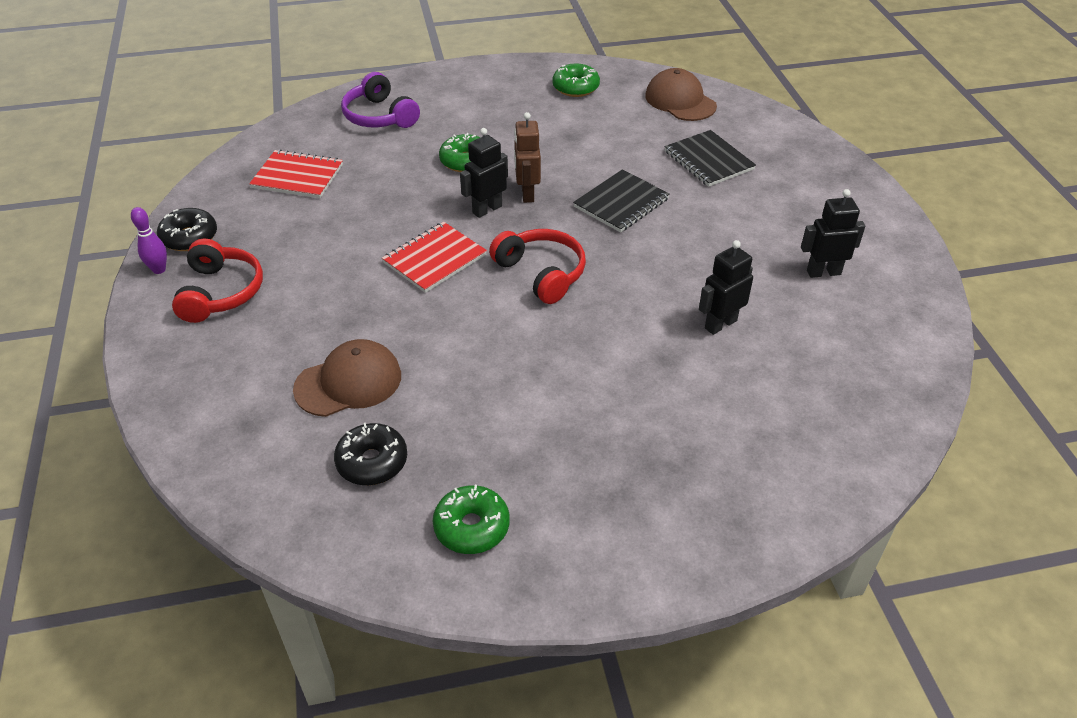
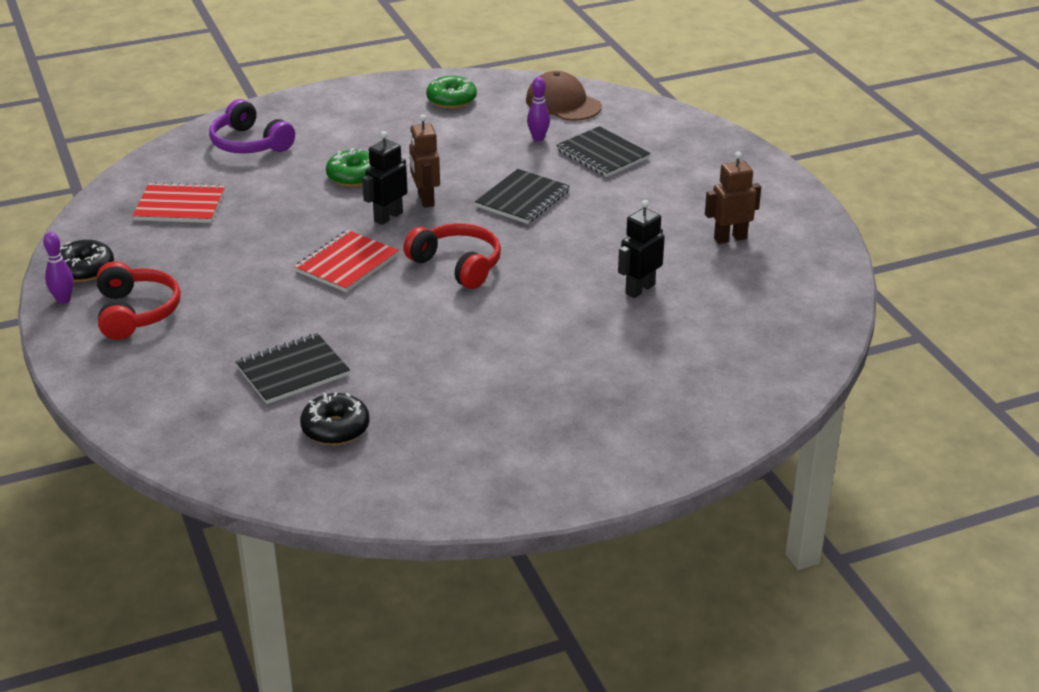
camera: 10 degrees left, 10 degrees down
brown cap [293,339,401,417] -> black notebook [235,333,350,404]
green donut [433,485,510,554] -> none
black robot [801,189,865,278] -> brown robot [705,151,761,244]
none -> purple bowling pin [527,77,550,141]

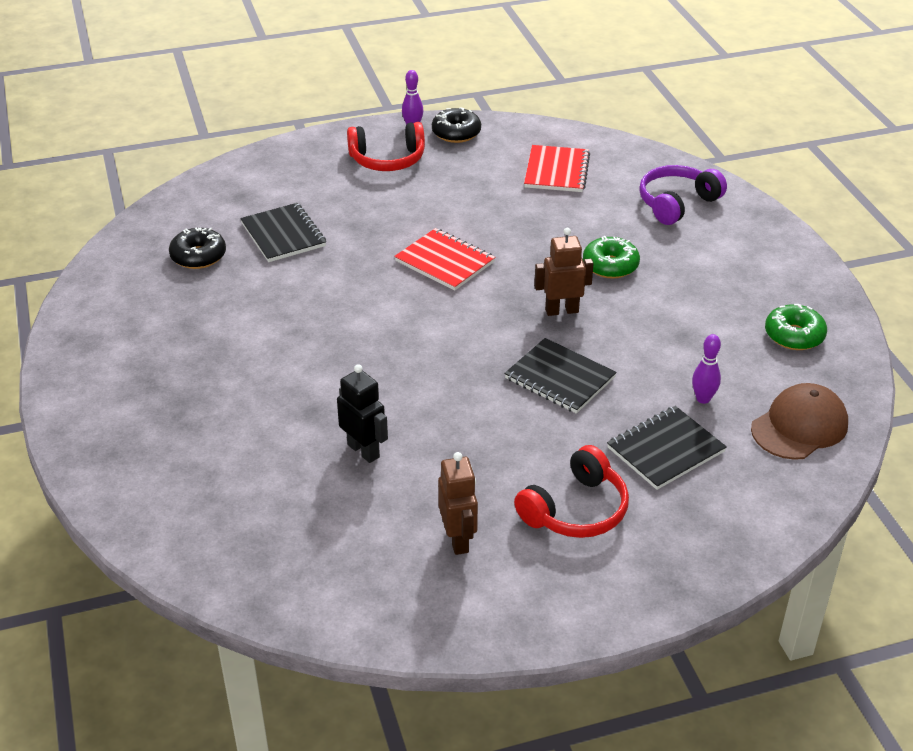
camera: 95 degrees right, 5 degrees up
black robot [362,131,408,225] -> none
red headphones [403,223,501,289] -> red headphones moved to [514,445,629,538]

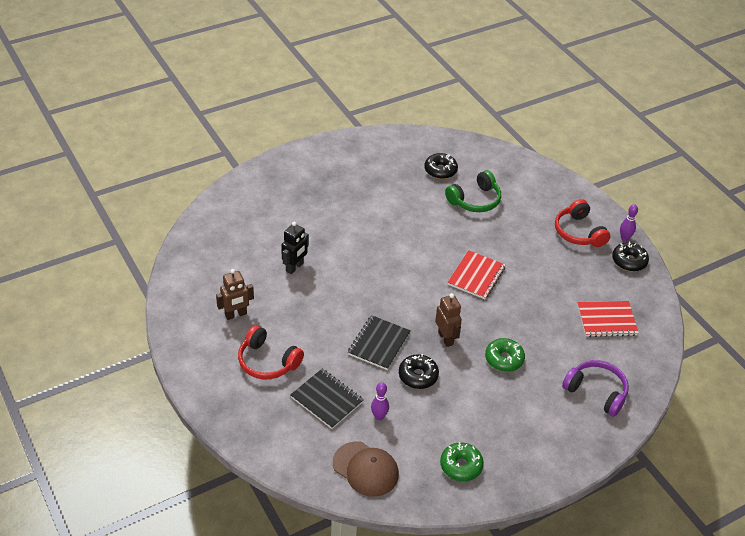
camera: 75 degrees right, 5 degrees up
black notebook [240,203,326,262] -> green headphones [445,170,501,212]
none -> black donut [399,354,439,389]

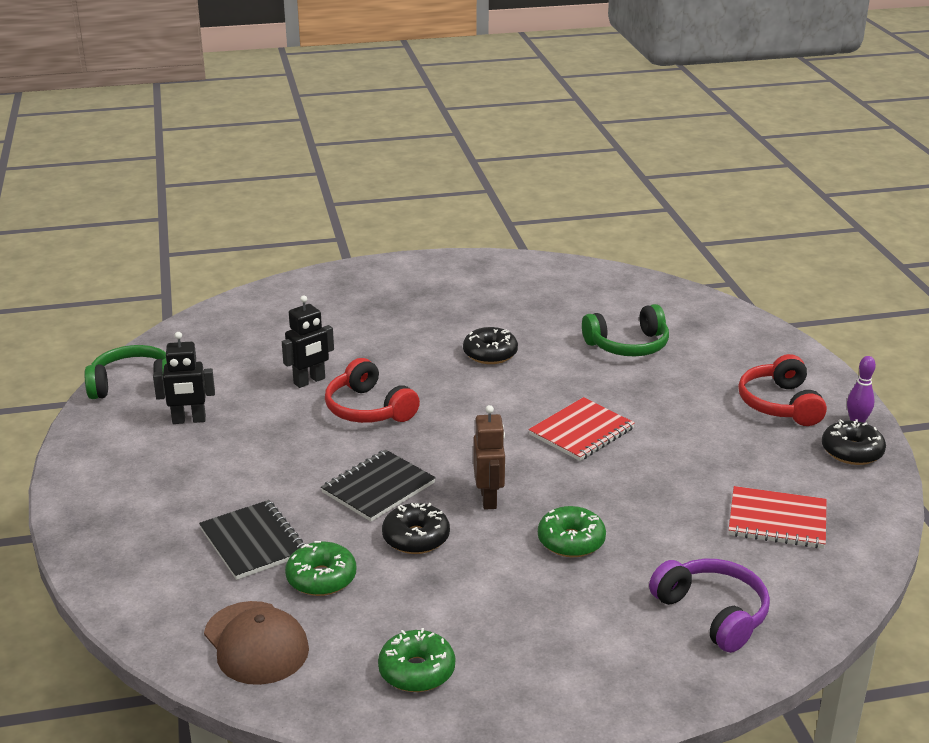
camera: 20 degrees right, 15 degrees down
brown robot [216,269,254,320] -> black robot [153,332,215,424]
red headphones [238,325,304,379] -> red headphones moved to [325,358,420,423]
purple bowling pin [371,382,389,420] -> green donut [285,541,356,596]
black donut [424,153,458,179] -> black donut moved to [463,327,518,364]
none -> green headphones [85,345,167,399]

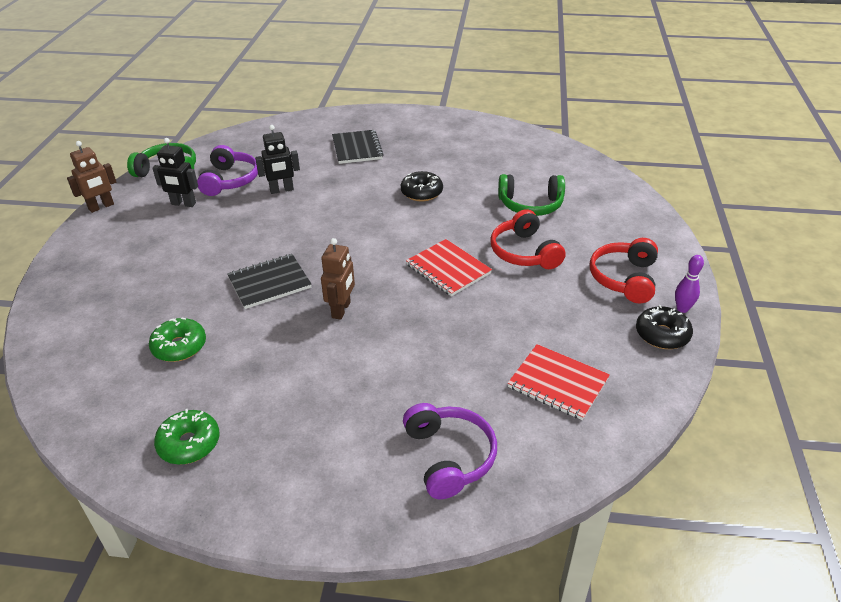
camera: 20 degrees right, 10 degrees up
black notebook [199,500,306,580] -> black notebook moved to [332,130,384,164]
brown cap [204,601,309,685] -> none
red headphones [325,358,420,423] -> red headphones moved to [491,209,566,269]
black donut [382,503,450,554] -> none
red notebook [529,397,635,461] -> red notebook turned 75 degrees clockwise [406,239,492,296]
green donut [538,506,606,557] -> none
none -> brown robot [67,141,116,213]
none -> purple headphones [197,145,258,196]

